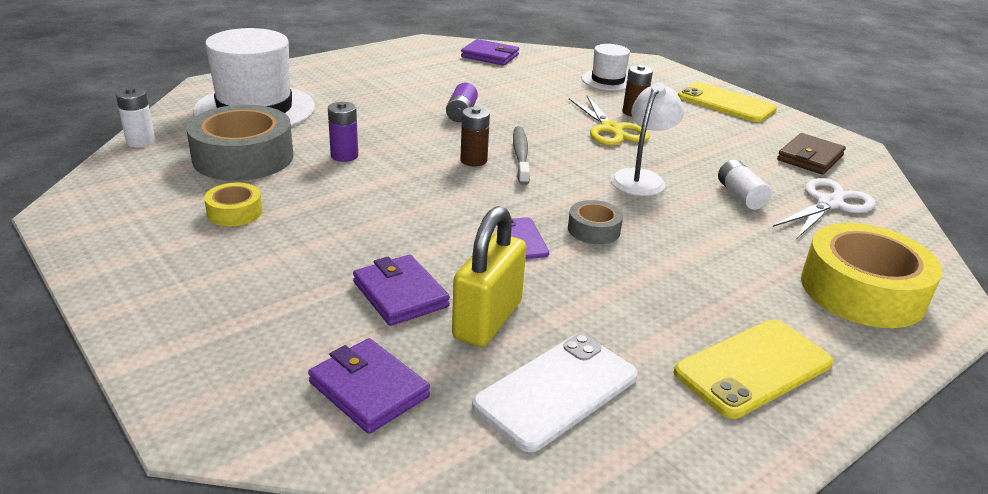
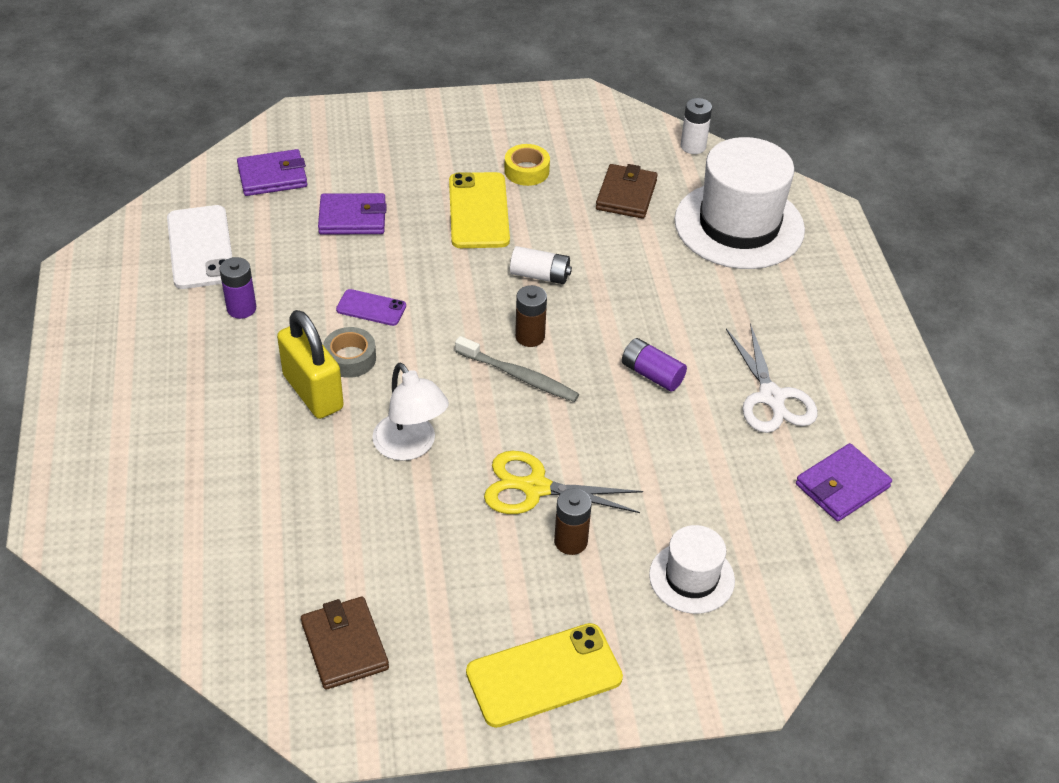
camera: 120 degrees right, 15 degrees up
grey tape [186,105,294,181] -> brown wallet [596,164,658,219]
purple battery [328,101,358,162] -> purple battery moved to [220,257,256,319]
yellow padlock [452,206,526,347] -> yellow padlock moved to [277,310,344,419]
yellow phone [674,319,833,419] -> yellow phone moved to [449,172,510,248]
white battery [718,160,772,210] -> white battery moved to [510,246,572,284]
white scissors [773,178,876,238] -> white scissors moved to [726,323,818,433]
yellow tape [801,223,942,328] -> none

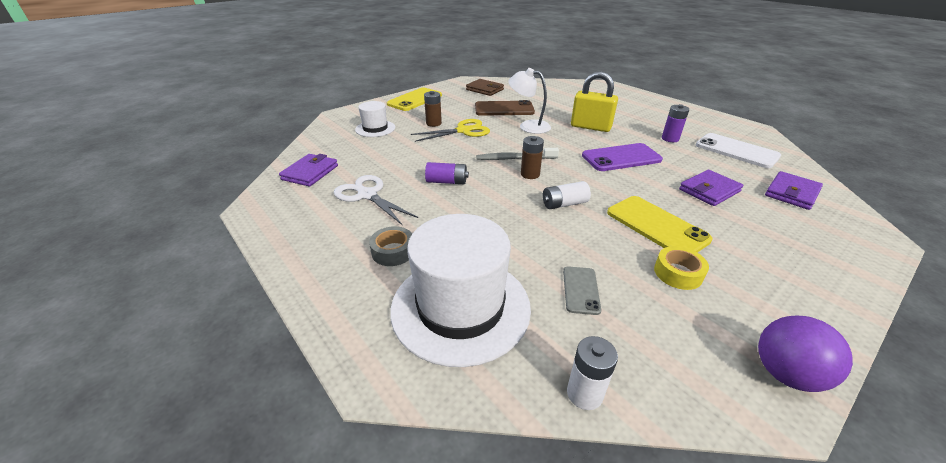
camera: 150 degrees right, 10 degrees down
grey tape [323,327,376,378] -> grey tape moved to [369,226,412,266]
purple phone [336,289,406,326] -> purple phone [582,143,663,171], size x1.81
brown wallet [596,164,658,219] -> grey phone [563,266,601,315]
none -> brown phone [475,100,535,116]
none -> purple ball [758,316,853,392]

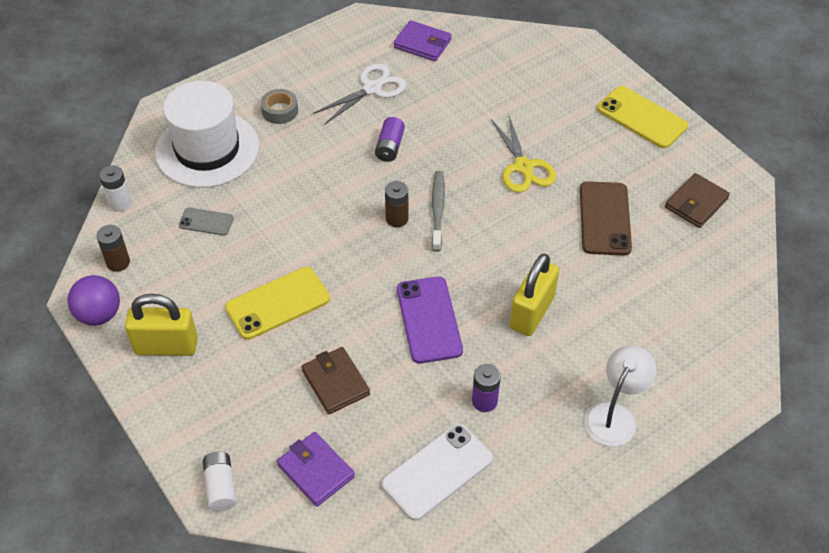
camera: 95 degrees right, 15 degrees up
white hat [355,101,395,137] -> none
brown battery [424,91,442,127] -> brown battery moved to [96,225,130,272]
white lamp [508,68,551,134] -> white lamp moved to [584,345,656,447]
white battery [543,181,591,209] -> white battery moved to [203,452,236,511]
yellow tape [654,246,709,290] -> none
purple wallet [679,170,743,206] -> brown wallet [302,347,370,414]
none -> yellow padlock [125,294,198,356]

